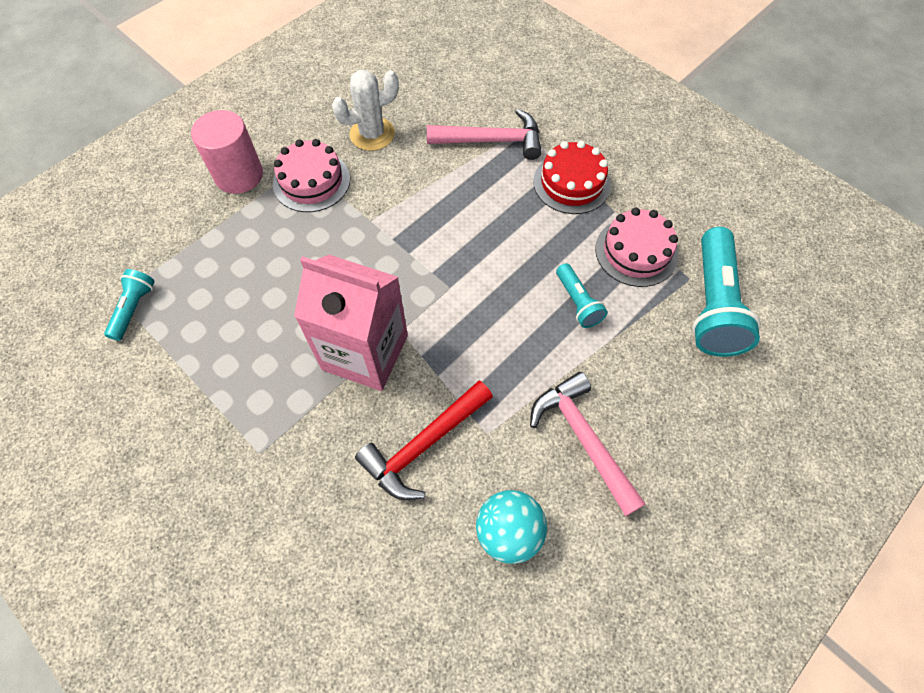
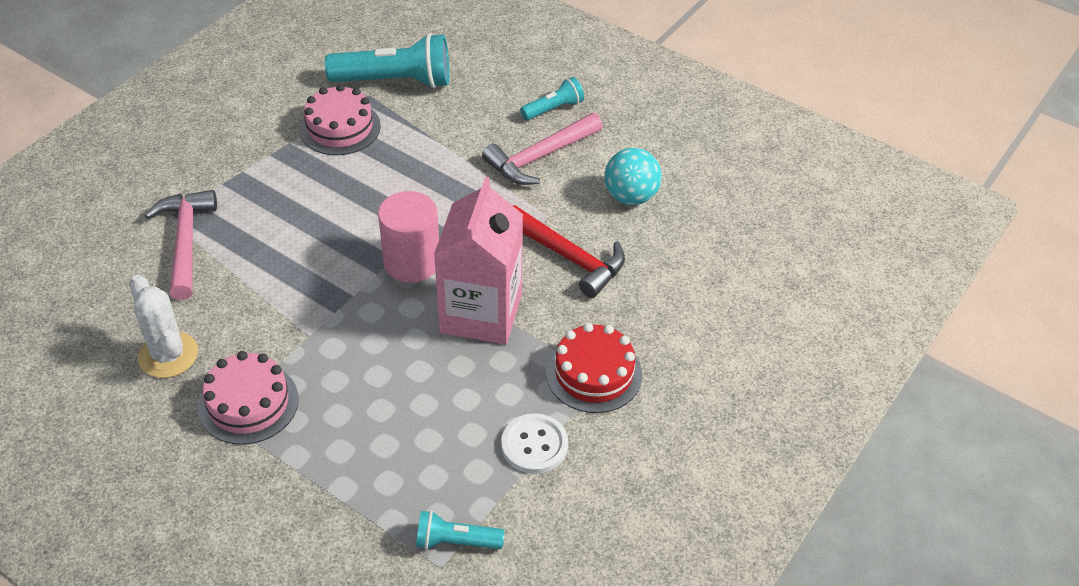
camera: 100 degrees left, 15 degrees down
pink cylinder [191,110,263,194] -> pink cylinder moved to [378,191,439,283]
red cake [533,141,611,214] -> red cake moved to [546,323,642,413]
turquoise flashlight [556,263,608,328] -> turquoise flashlight moved to [520,77,584,120]
none -> white button [501,413,568,474]

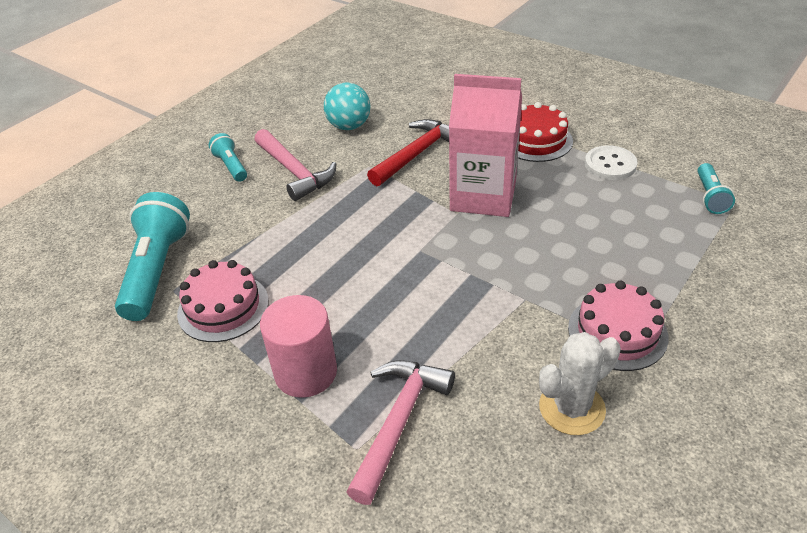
camera: 85 degrees left, 5 degrees down
pink hammer [145,190,217,300] -> pink hammer turned 120 degrees clockwise [346,360,455,505]
pink cylinder [378,191,439,283] -> pink cylinder moved to [260,295,337,398]

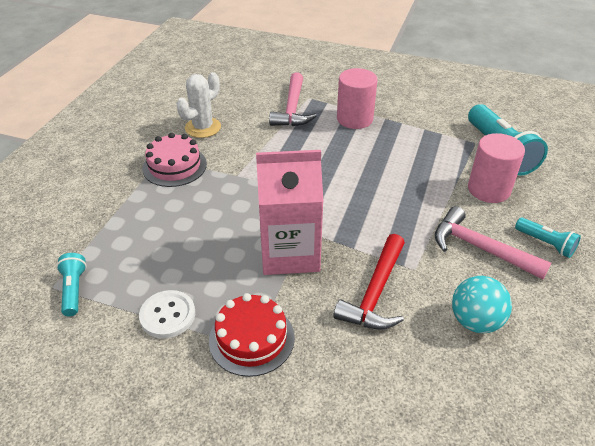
camera: 160 degrees right, 0 degrees up
pink cake [177,260,269,342] -> none
none -> pink cylinder [468,133,525,203]

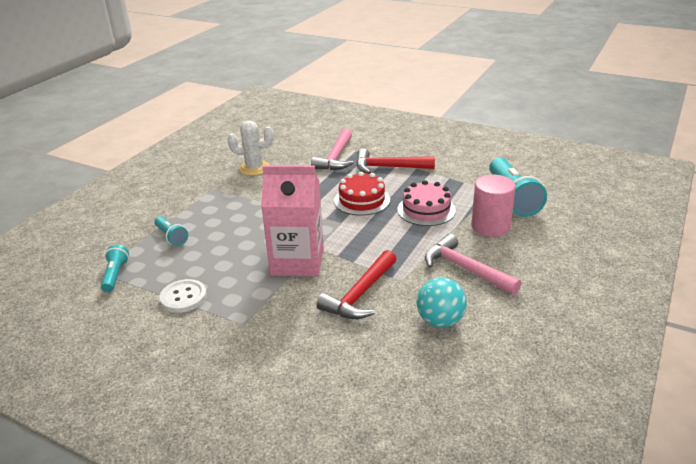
camera: 10 degrees right, 10 degrees down
pink cake [142,133,207,187] -> pink cake moved to [397,180,456,226]
white cactus [176,72,221,138] -> white cactus turned 45 degrees clockwise [227,121,274,176]
red cake [209,293,295,377] -> red cake moved to [334,172,390,216]
pink cylinder [337,68,377,129] -> red hammer [356,149,435,174]
turquoise flashlight [515,218,581,258] -> turquoise flashlight moved to [154,216,188,246]

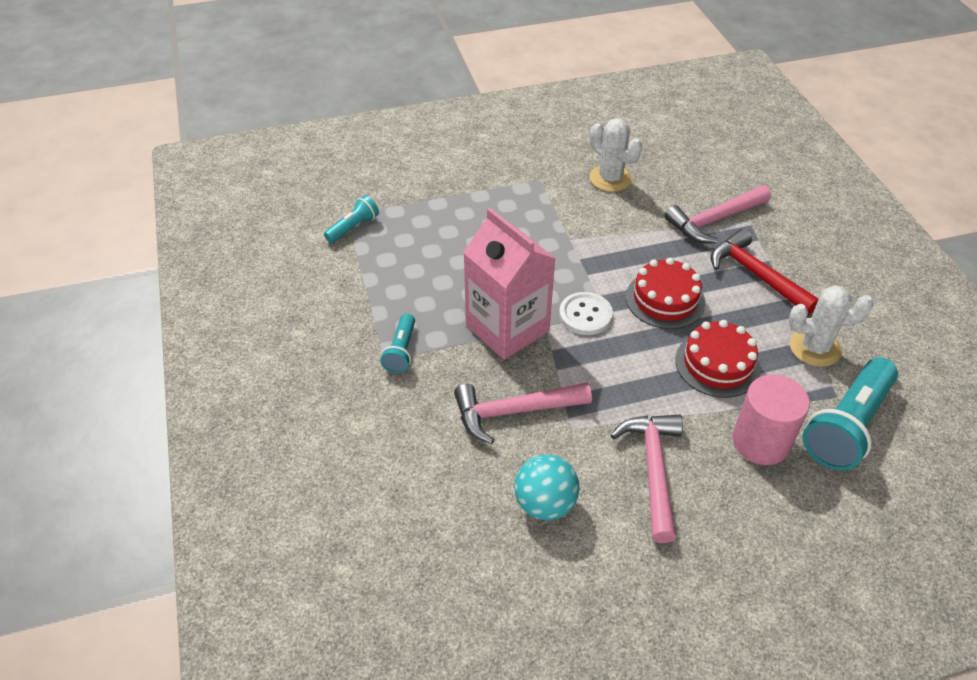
camera: 45 degrees right, 15 degrees up
turquoise flashlight [154,216,188,246] -> turquoise flashlight moved to [380,314,415,373]
white button [160,279,207,313] -> white button moved to [559,292,613,335]
red hammer [317,250,397,319] -> pink hammer [454,382,592,444]
pink cake [397,180,456,226] -> red cake [675,320,761,398]
none -> white cactus [789,285,874,367]

